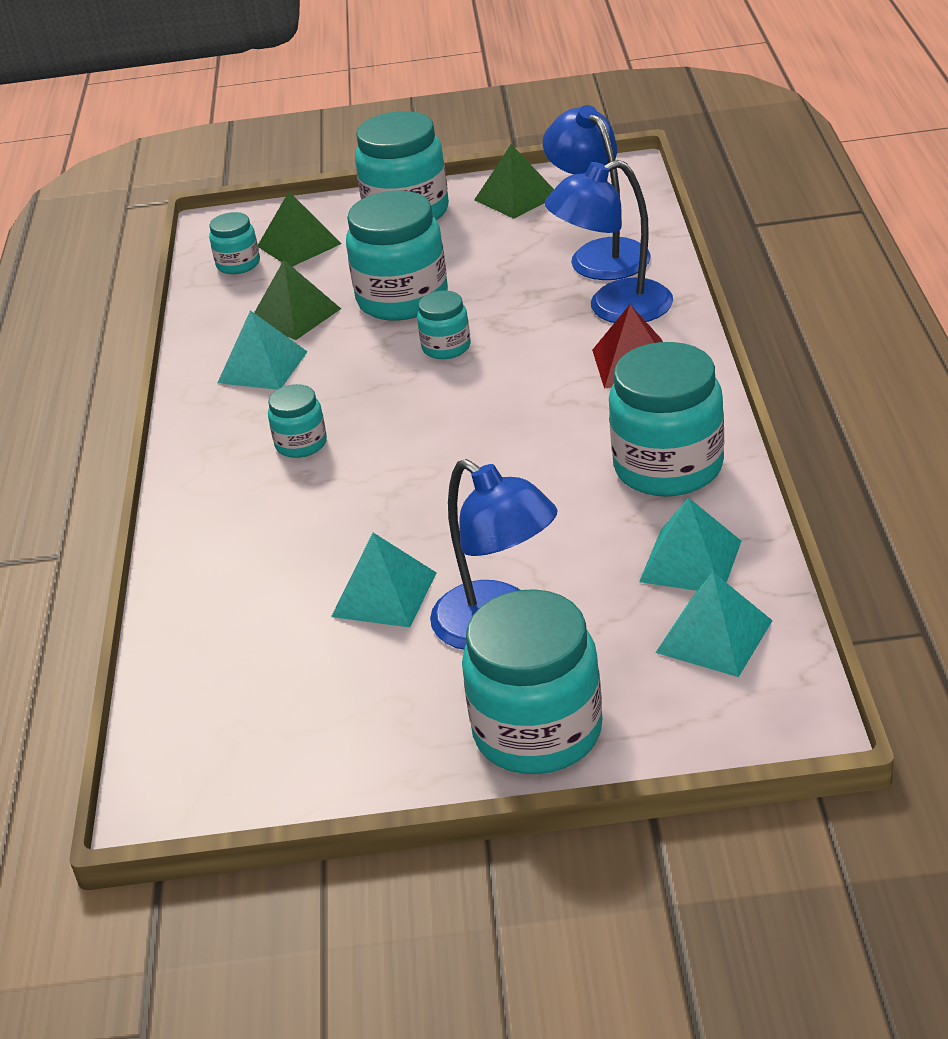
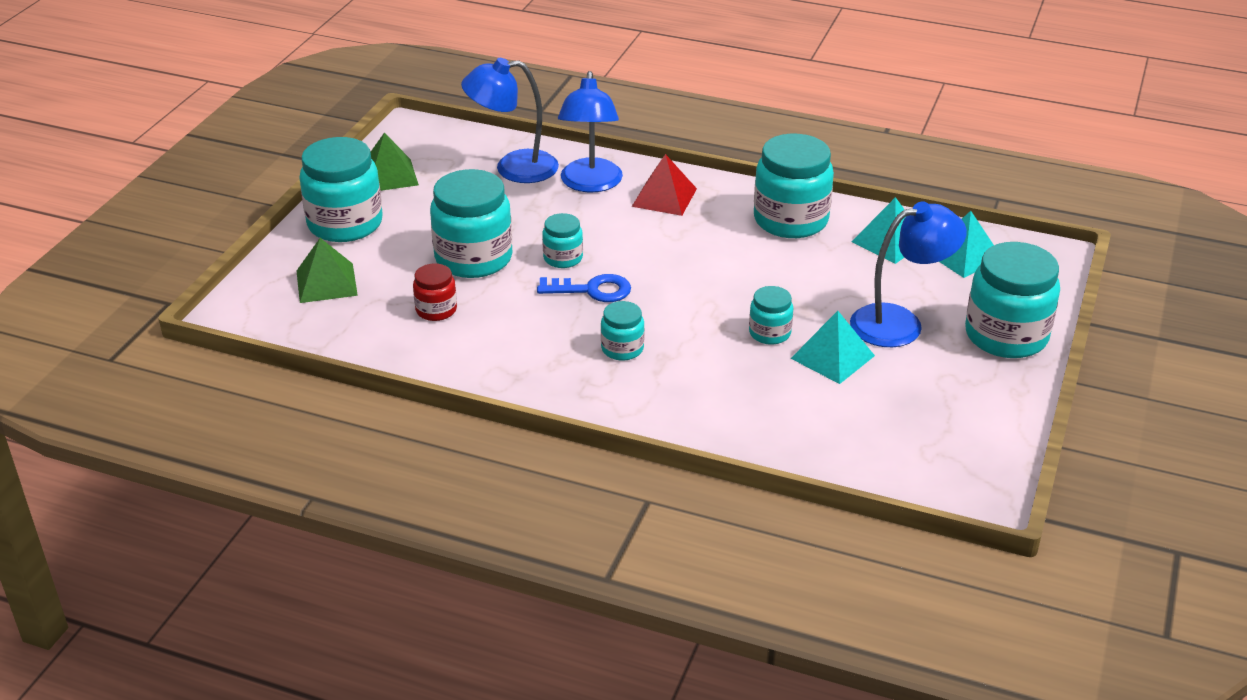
camera: 70 degrees left, 0 degrees up
turquoise jar [209,212,260,274] -> turquoise jar moved to [749,286,793,345]
turquoise pyramid [218,310,308,390] -> none
green pyramid [254,260,341,340] -> red jar [413,263,457,321]
none -> blue key [537,274,631,302]

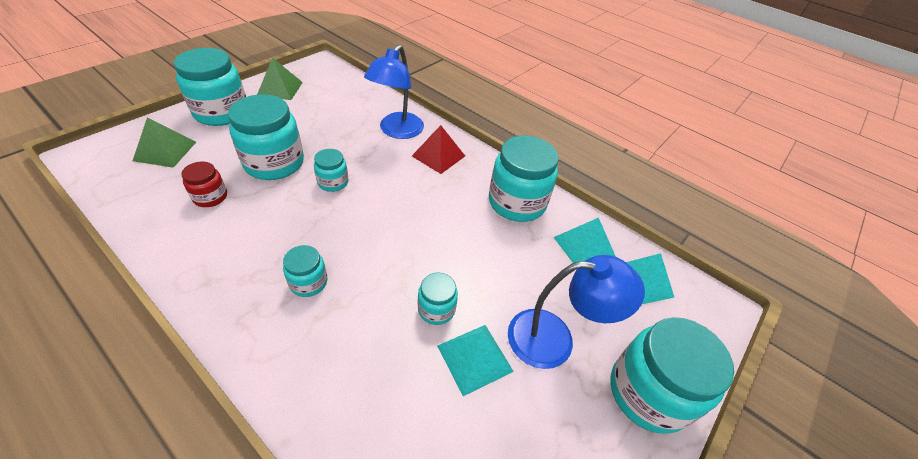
camera: 15 degrees right, 10 degrees up
blue lamp [461,58,559,183] -> none
blue key [537,274,631,302] -> none

